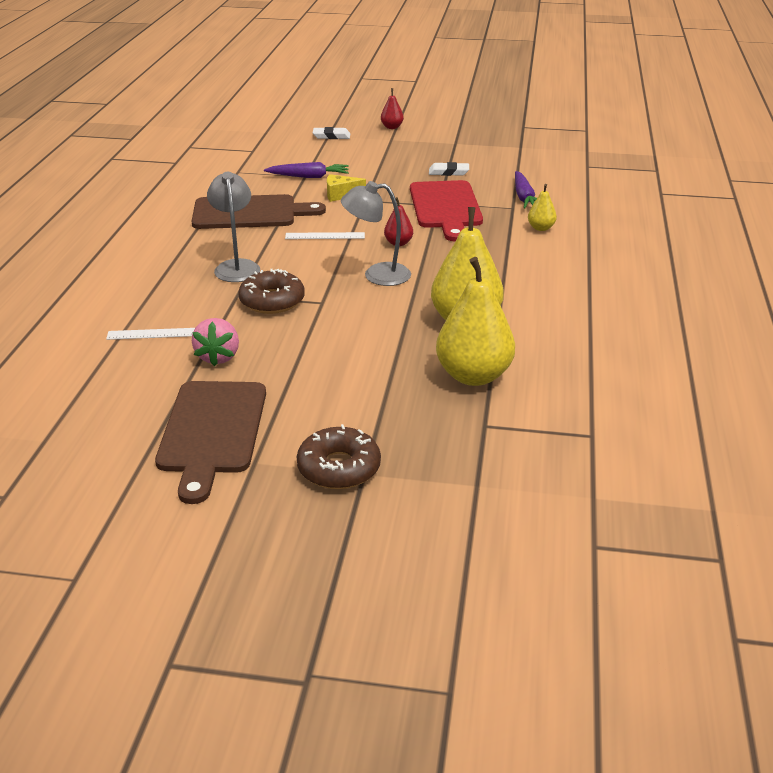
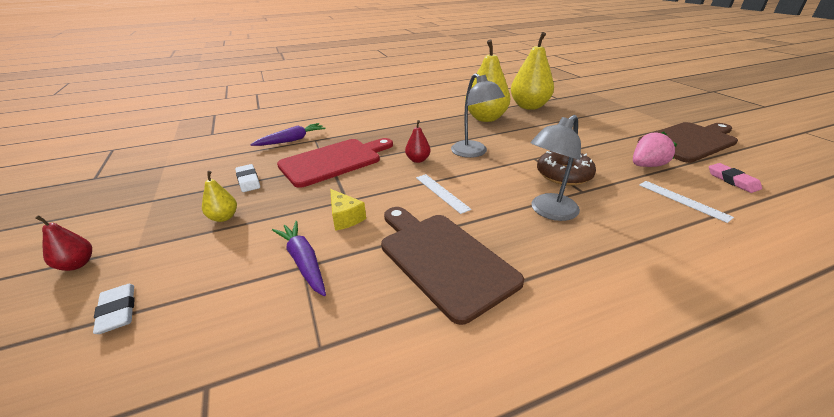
camera: 120 degrees left, 0 degrees up
brown donut [297,424,381,489] -> none
yellow pear [528,184,557,231] -> yellow pear moved to [202,171,237,222]
none -> pink eraser [709,163,762,193]

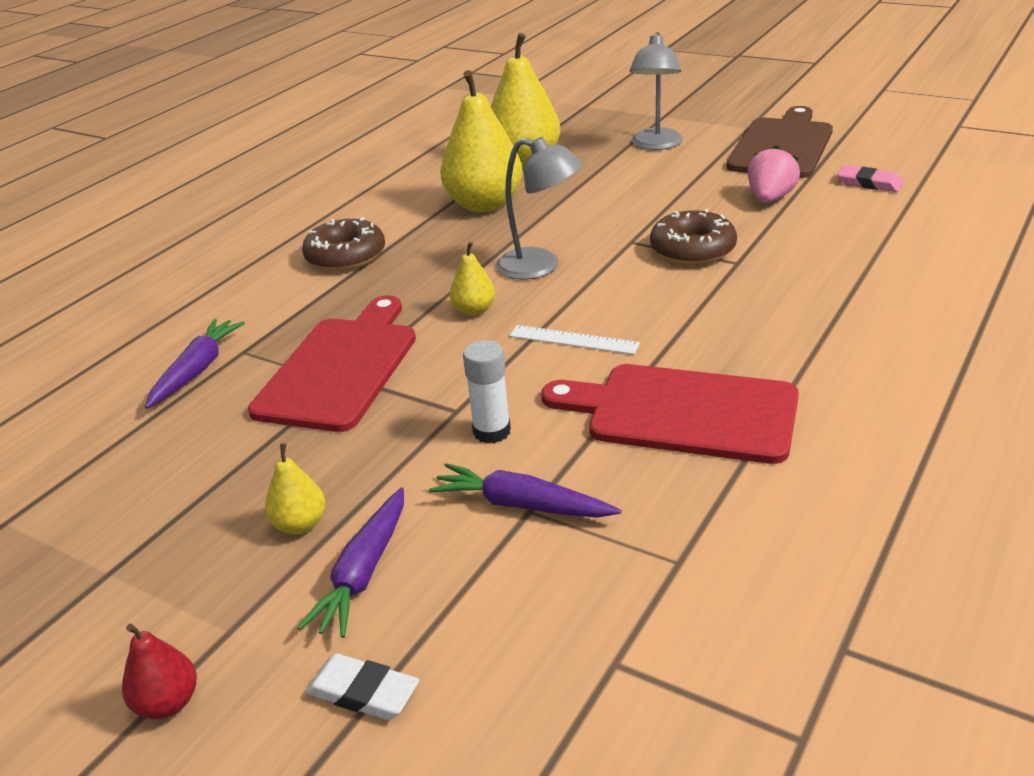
camera: 35 degrees left, 0 degrees up
white eraser [235,164,260,192] -> none
yellow cheese [330,189,366,231] -> white glue stick [463,340,511,443]
brown cutting board [381,207,524,325] -> red cutting board [541,364,799,464]
red pear [405,120,430,163] -> yellow pear [450,242,495,316]
grey lamp [530,115,581,221] -> grey lamp moved to [630,32,683,150]
white ruler [639,181,734,223] -> none
none -> purple carrot [297,487,404,638]
none -> brown donut [302,217,385,271]

